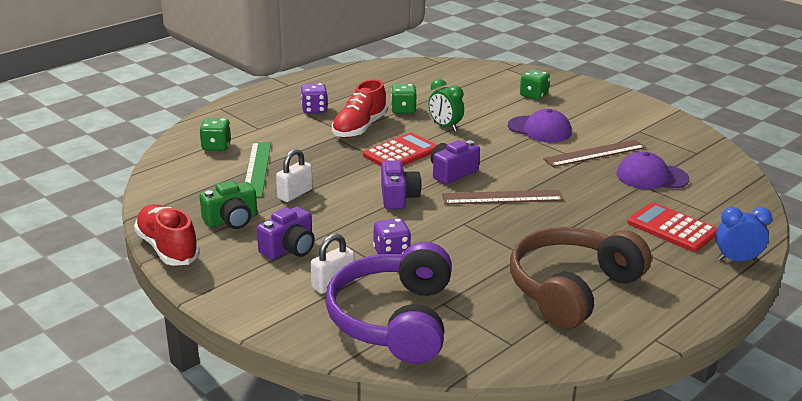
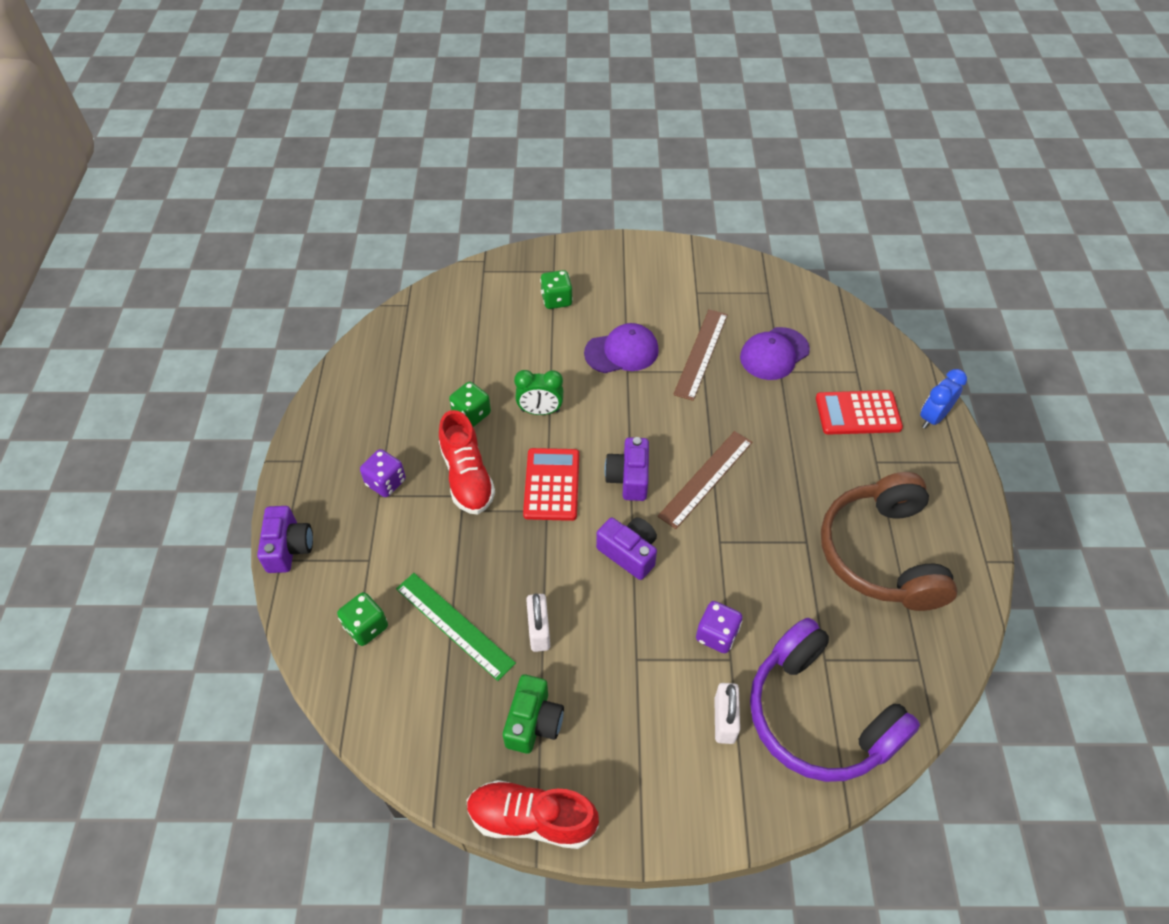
camera: 45 degrees left, 25 degrees up
purple camera [257,206,315,260] -> purple camera moved to [257,506,313,573]

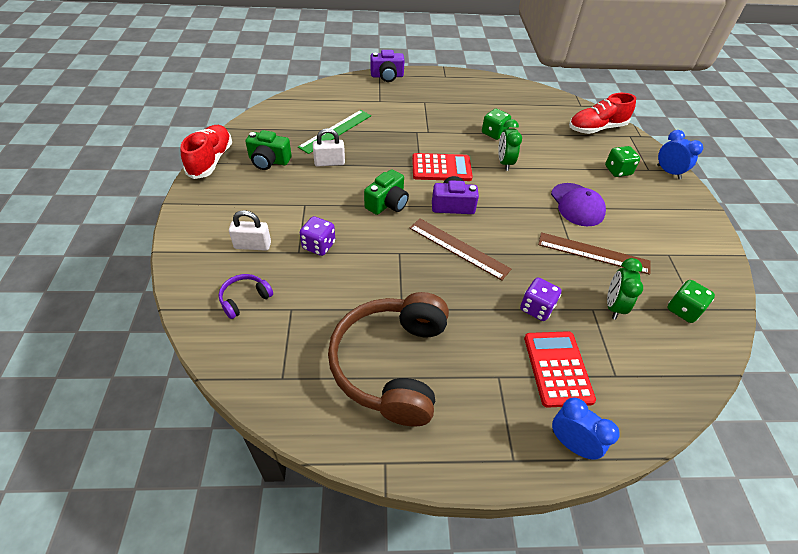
camera: 85 degrees right, 5 degrees down
green dice [337,592,388,646] -> green dice moved to [667,280,715,323]
purple dice [360,449,406,497] -> purple dice moved to [520,277,561,321]
red shoe [439,410,495,514] -> red shoe moved to [569,93,636,134]
purple camera [596,517,657,580] -> green camera [364,169,409,215]
purple cap [740,327,810,380] -> green clock [607,258,643,320]
purple headphones [750,618,920,782] -> purple headphones [219,274,273,319], size x0.42
brown headphones [821,472,957,611] -> brown headphones turned 75 degrees counterclockwise [328,292,449,426]
none -> blue clock [657,130,703,179]

